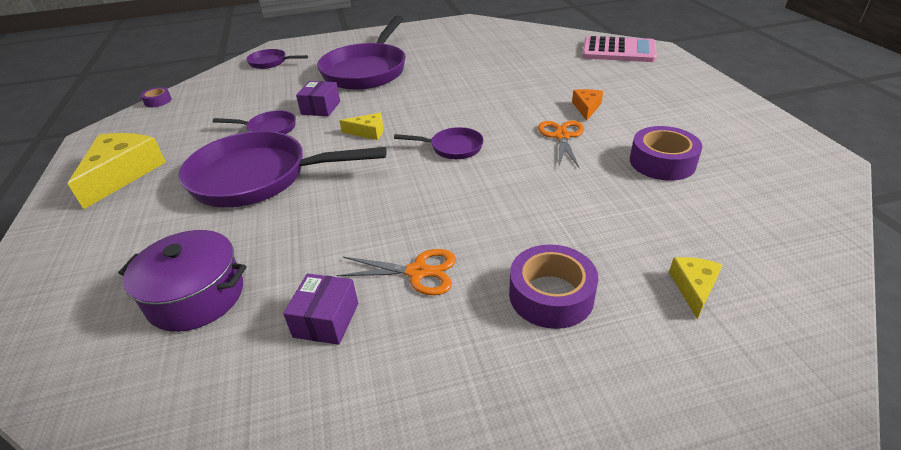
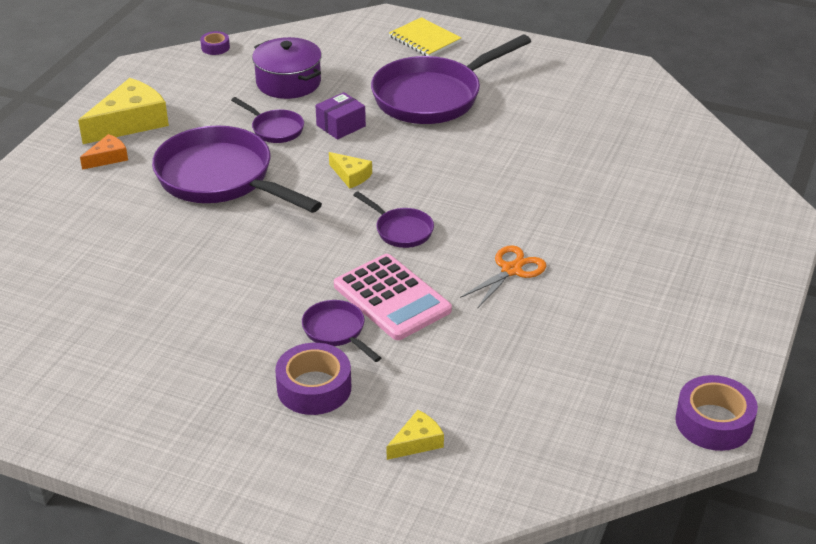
camera: 35 degrees right, 0 degrees up
purple pot [118,230,247,332] -> purple pot moved to [252,37,322,99]
purple pan [246,49,308,69] -> purple pan moved to [302,300,381,362]
purple box [283,273,358,345] -> none
orange scissors [336,249,456,295] -> none
orange cheese [572,89,603,121] -> orange cheese moved to [80,134,128,170]
pink calculator [582,36,657,62] -> pink calculator moved to [334,254,452,340]
purple tape [630,126,702,181] -> purple tape moved to [675,375,758,451]
none -> yellow notebook [389,17,461,56]

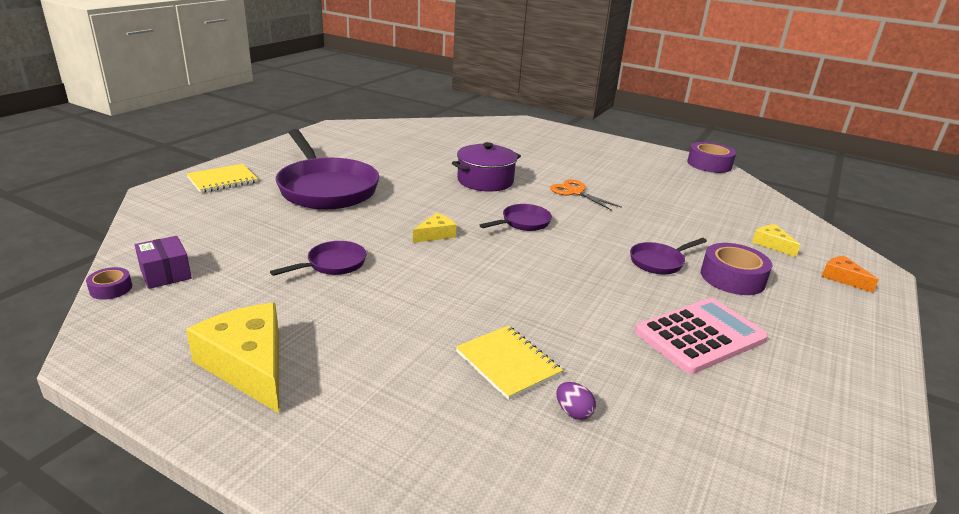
camera: 85 degrees left, 10 degrees down
orange cheese [80,134,128,170] -> orange cheese moved to [822,256,879,293]
purple pan [152,126,322,213] -> none
purple pot [252,37,322,99] -> purple pot moved to [452,142,521,191]
purple box [315,92,366,140] -> purple box moved to [135,236,192,289]
pink calculator [334,254,452,340] -> pink calculator moved to [635,298,768,374]
none -> yellow notebook [456,326,563,400]
none -> purple egg [556,382,596,420]

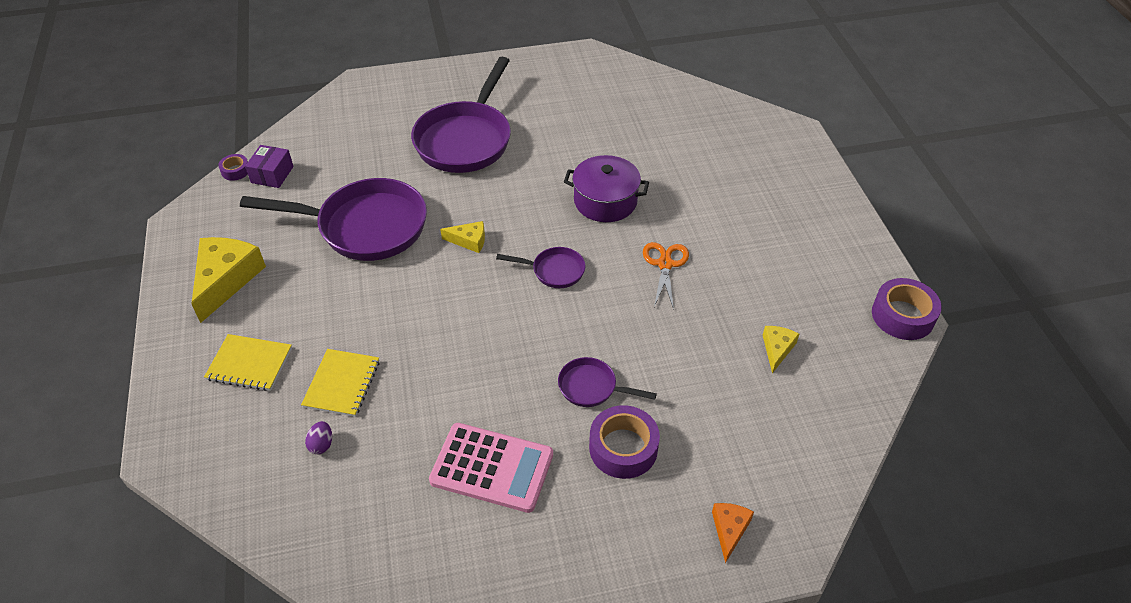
camera: 50 degrees right, 20 degrees up
yellow notebook [187,164,258,193] -> yellow notebook moved to [204,334,292,391]
purple pan [270,241,366,276] -> purple pan [240,178,427,261], size x2.15
yellow cheese [752,224,800,257] -> yellow cheese moved to [763,326,799,373]

